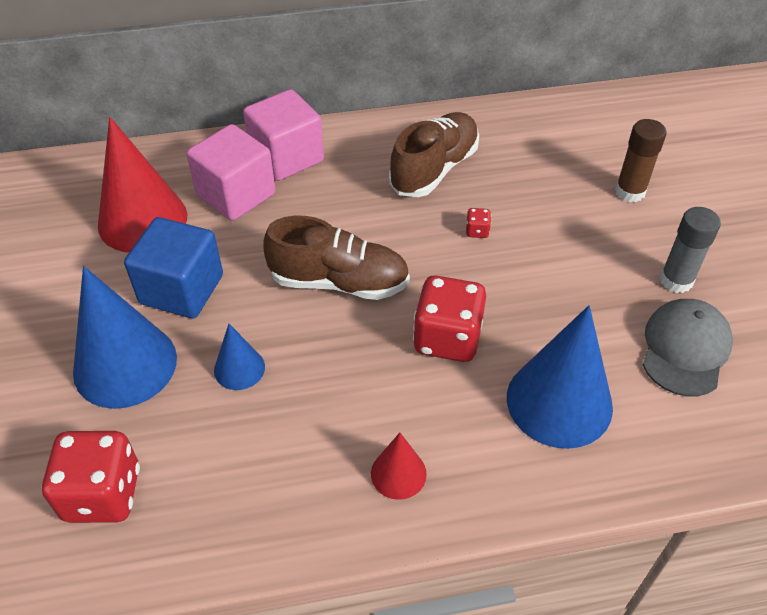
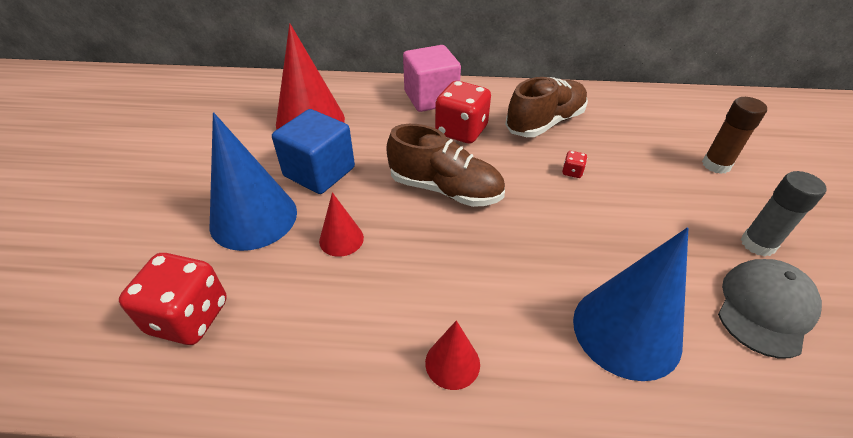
camera: 15 degrees right, 5 degrees down
pink cube [187,124,276,221] -> none
blue cone [214,324,265,390] -> red cone [319,192,364,257]
red dice [413,276,486,362] -> red dice moved to [435,81,491,143]

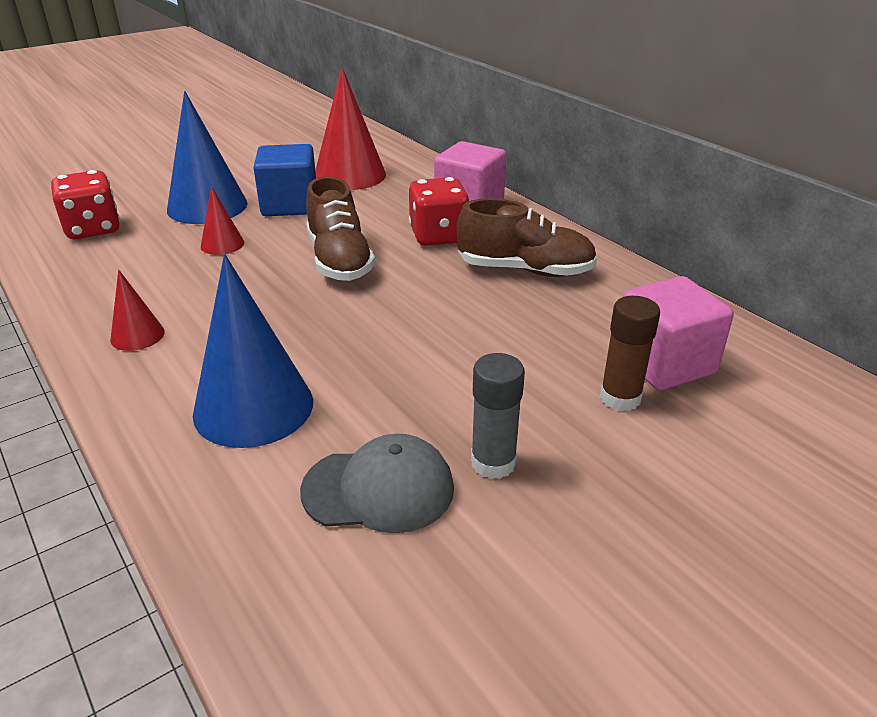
camera: 50 degrees right, 10 degrees down
red dice [562,151,587,178] -> none
none -> pink cube [623,276,734,390]

